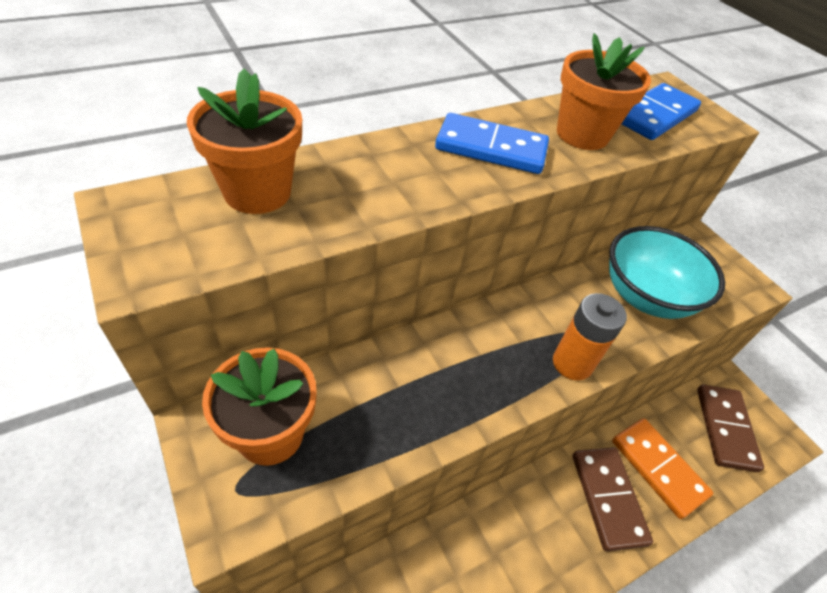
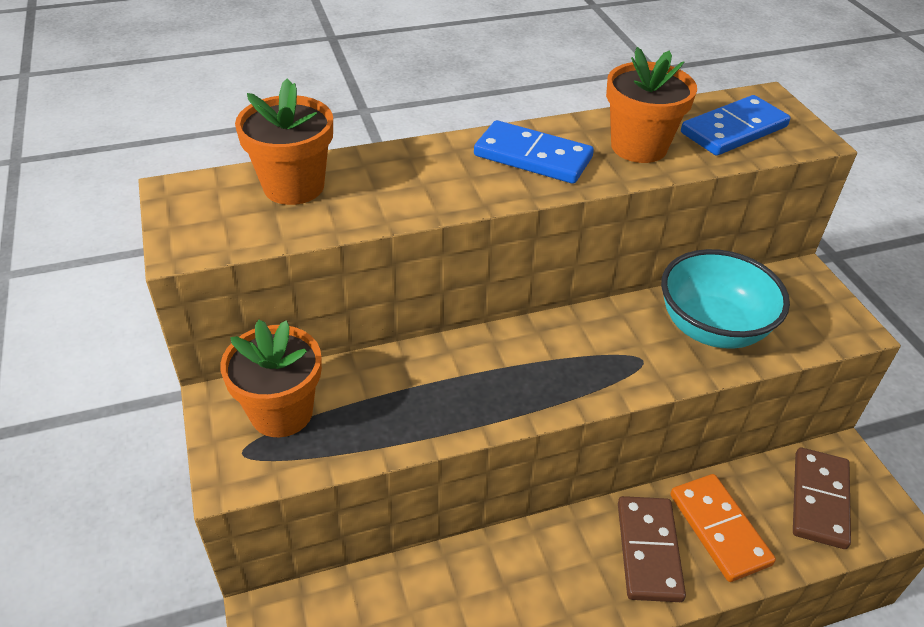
camera: 15 degrees right, 5 degrees down
orange battery [553,293,627,381] -> none

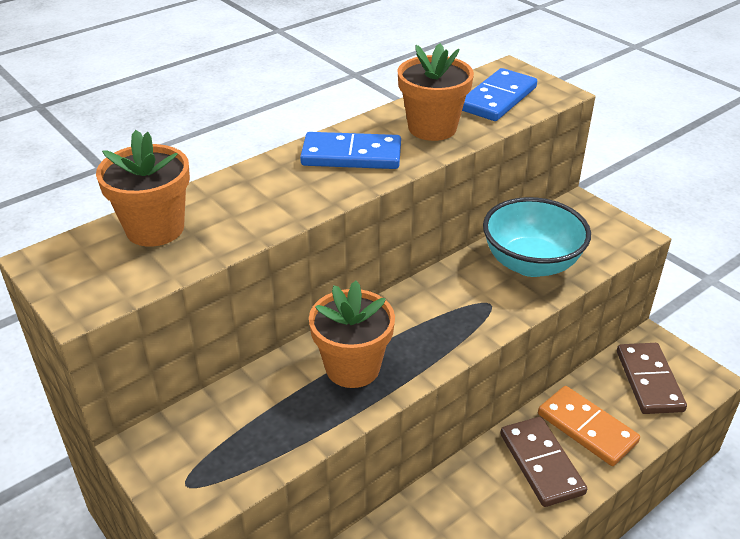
camera: 20 degrees left, 5 degrees down
orange flower pot [220,320,322,437] -> orange flower pot moved to [309,281,395,388]

